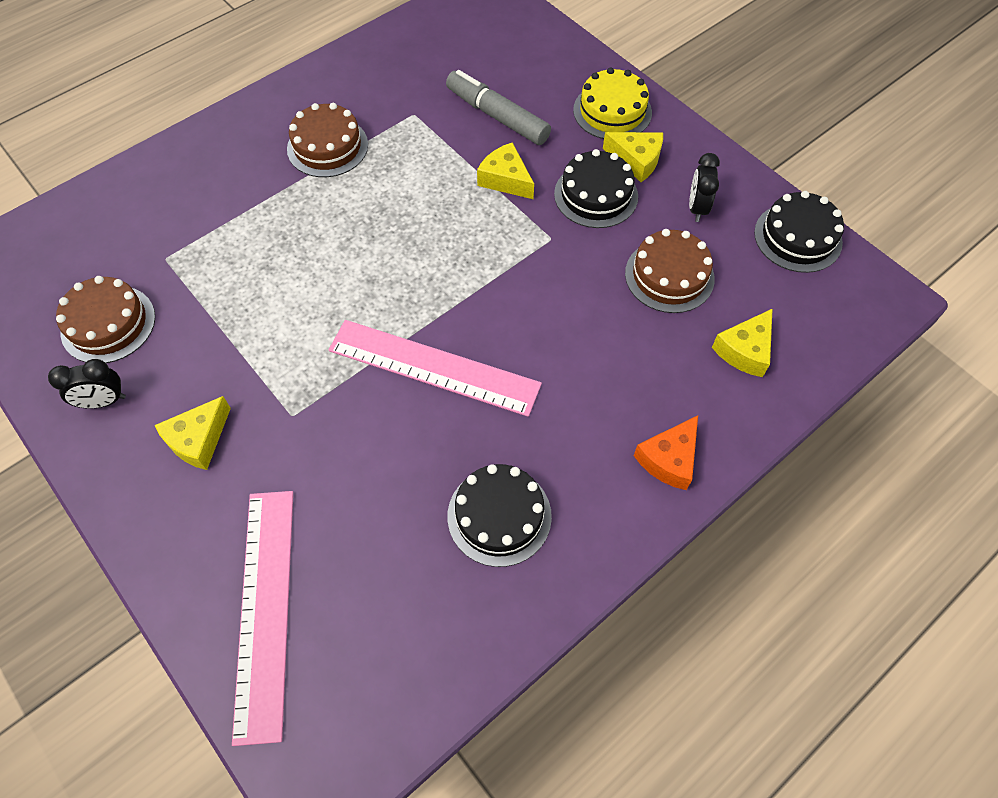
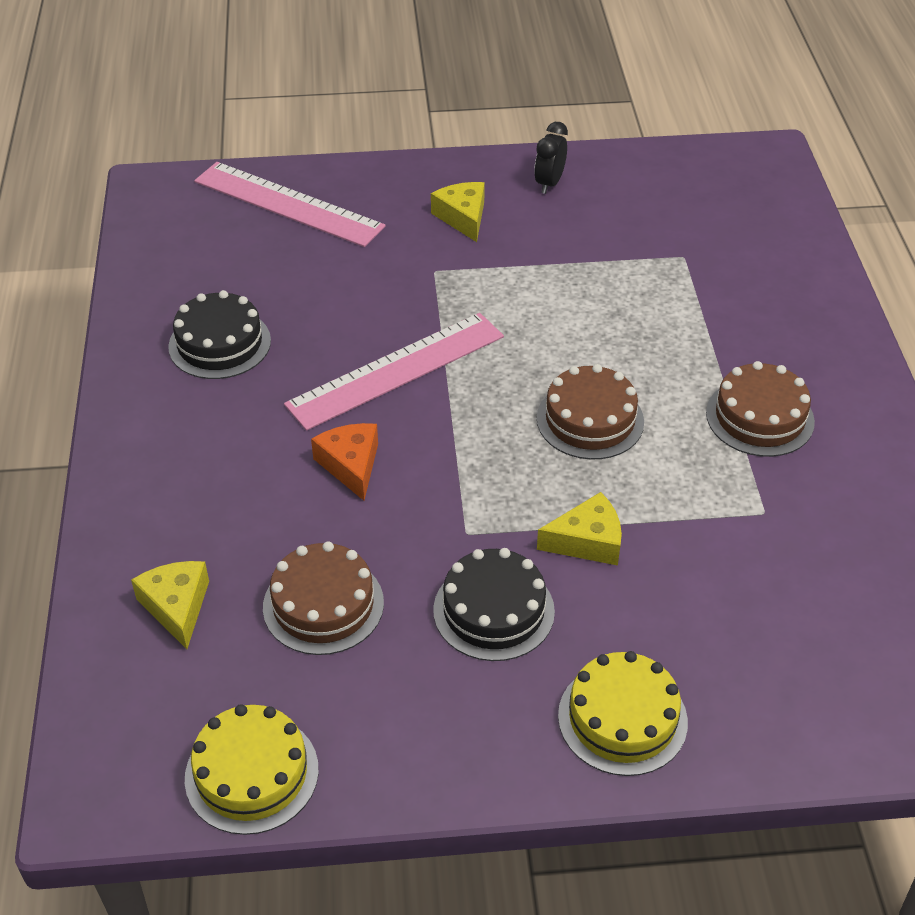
camera: 125 degrees right, 15 degrees down
brown cake [56,276,155,363] -> brown cake moved to [537,364,644,459]
grey marker [446,70,551,145] -> none
yellow cheese [603,132,663,182] -> none
orange cheese [634,415,698,490] -> orange cheese moved to [311,423,378,501]
black clock [689,153,720,222] -> none
black cake [754,191,844,273] -> yellow cake [185,704,319,835]

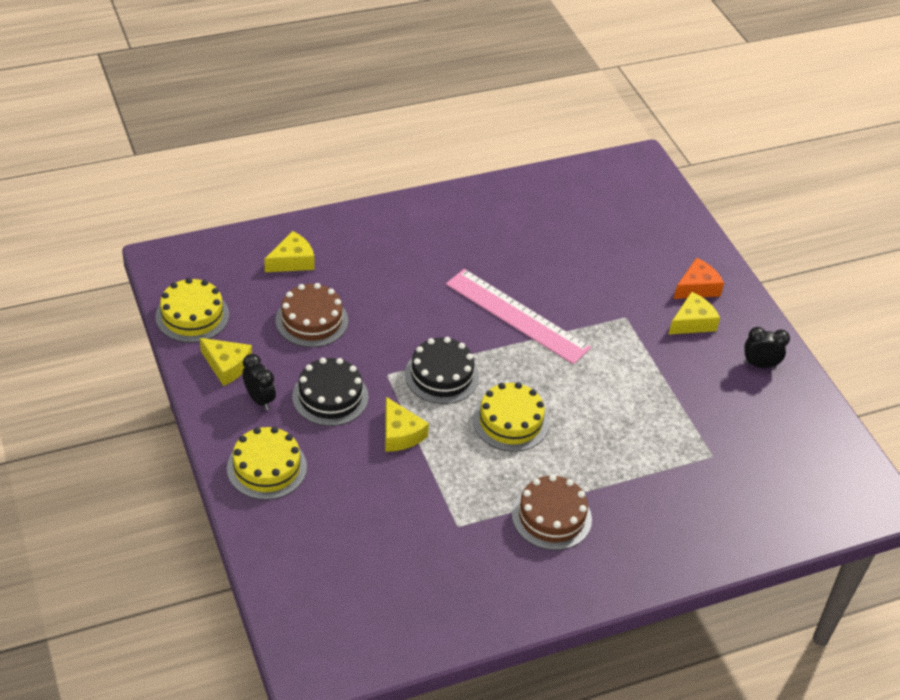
camera: 70 degrees right, 0 degrees up
black cake [168,290,271,379] -> black cake moved to [405,337,479,404]
pink ruler [194,162,386,247] -> none
orange cheese [311,423,378,501] -> orange cheese moved to [674,258,724,299]
brown cake [537,364,644,459] -> yellow cake [473,382,549,452]
none -> yellow cheese [200,338,252,386]
none -> black clock [242,354,276,410]

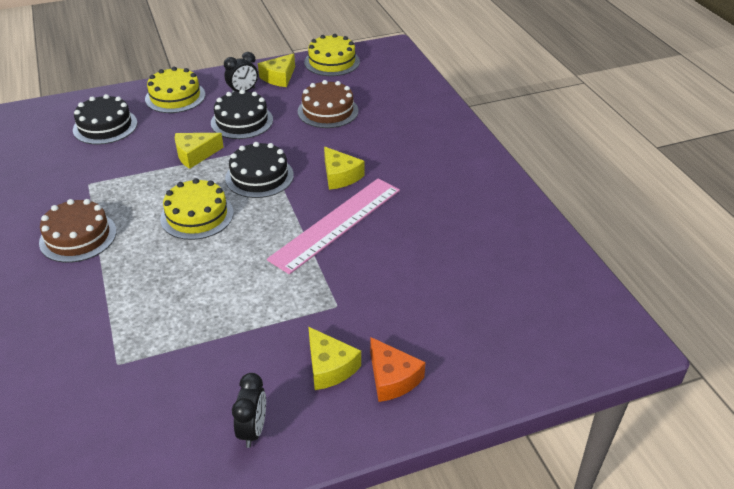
camera: 95 degrees right, 5 degrees down
yellow cheese [264,231,314,272] -> yellow cheese moved to [324,147,365,190]
none -> black cake [73,94,137,145]

